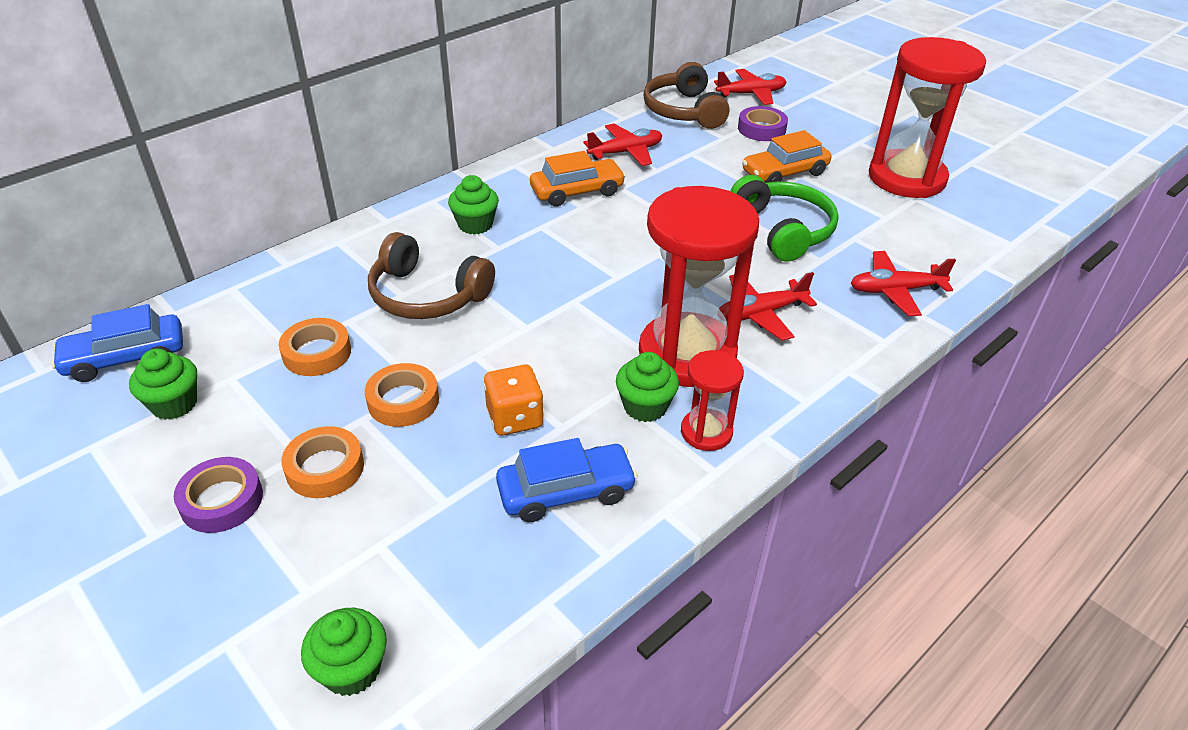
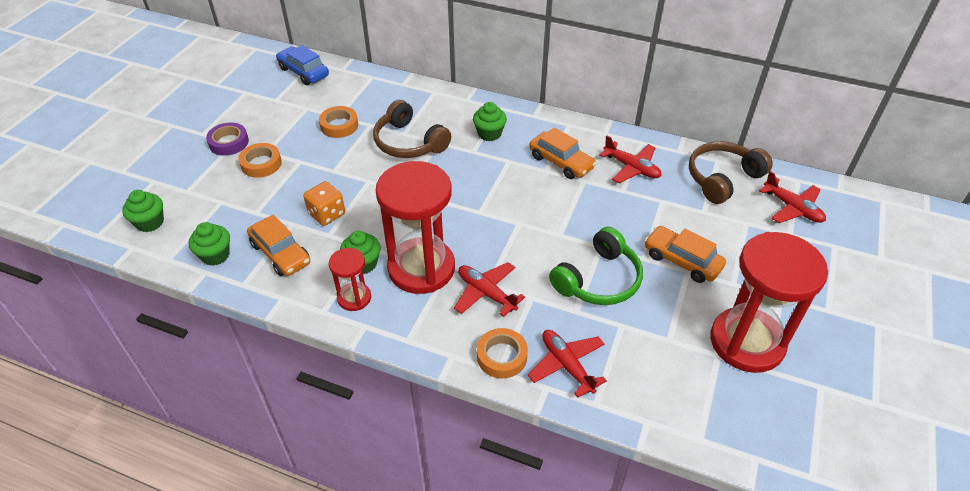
camera: 65 degrees right, 5 degrees up
green cupcake [129,349,197,420] -> green cupcake moved to [189,222,230,266]
orange tape [365,363,439,427] -> orange tape moved to [477,328,528,378]
brown headphones [368,232,495,319] -> brown headphones turned 45 degrees counterclockwise [373,100,451,158]
blue car [496,438,638,522] -> orange car [247,215,310,276]
purple tape [738,106,788,141] -> none

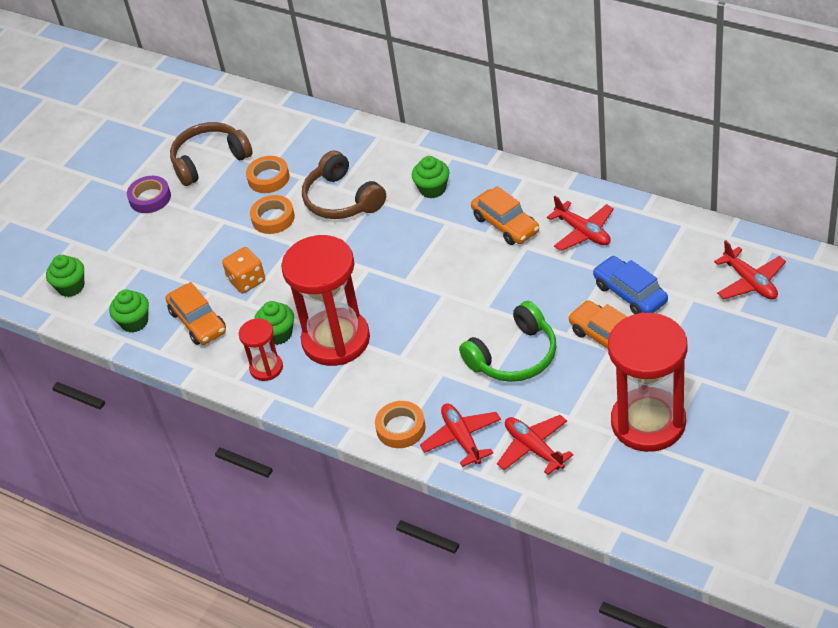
camera: 15 degrees right, 0 degrees up
orange tape [238,143,282,178] -> orange tape moved to [250,195,295,234]
blue car [276,45,329,85] -> blue car moved to [593,256,668,315]
red plane [454,262,525,317] -> red plane moved to [497,415,573,475]
brown headphones [689,141,773,204] -> brown headphones moved to [170,122,253,186]

